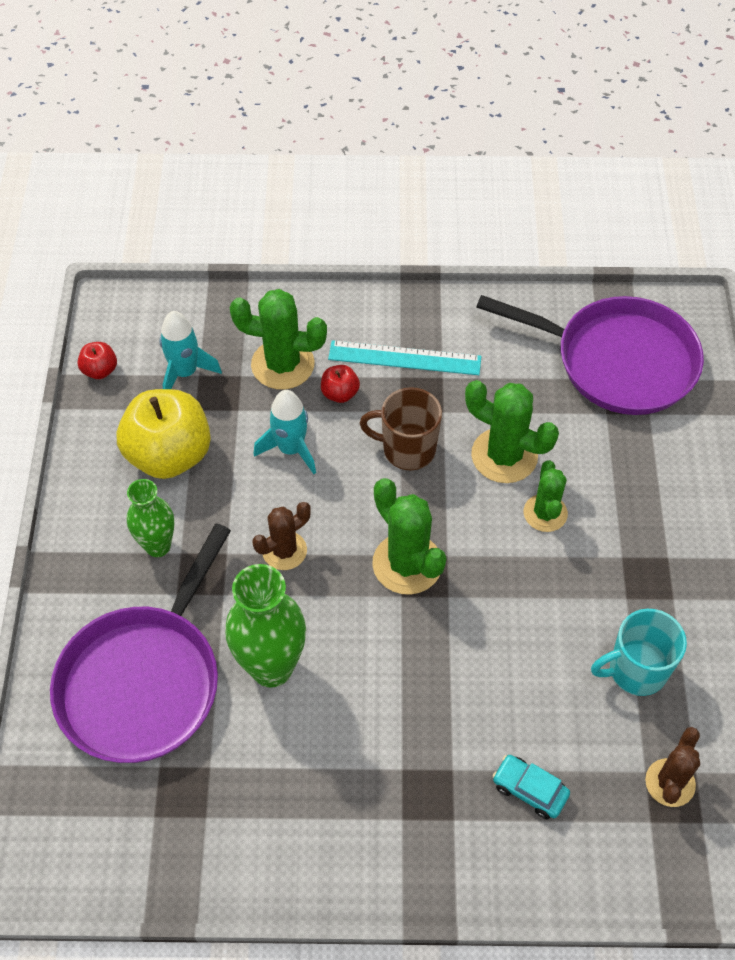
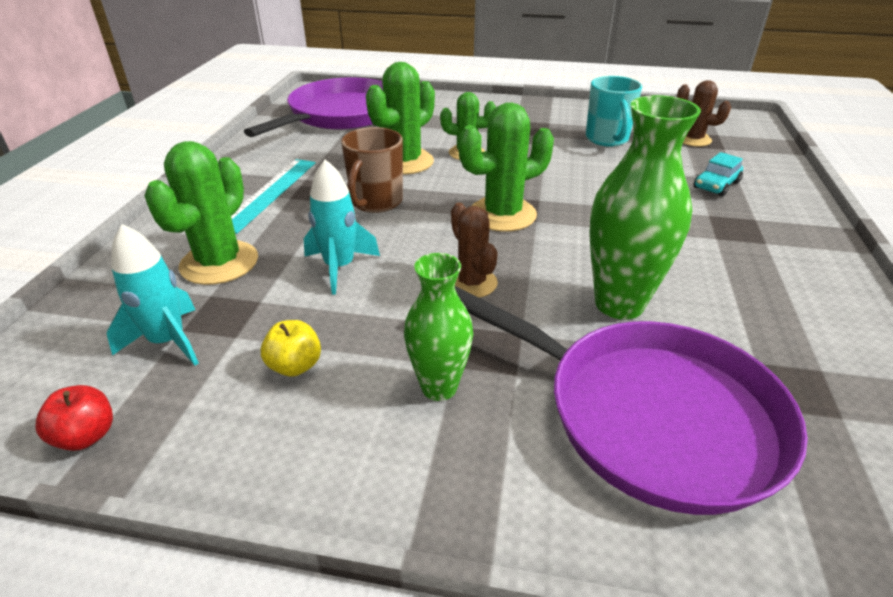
camera: 80 degrees left, 20 degrees down
yellow apple [116,389,211,479] -> yellow apple [261,320,321,377], size x0.44
red apple [321,365,360,403] -> none

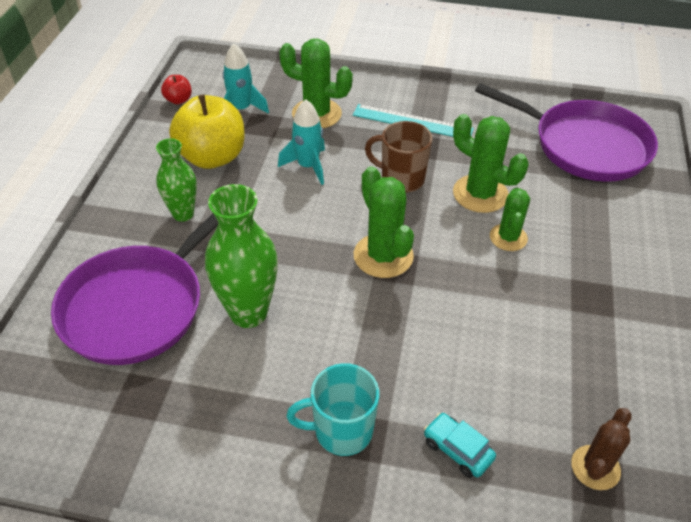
camera: 90 degrees right, 10 degrees up
yellow apple [261,320,321,377] -> yellow apple [169,94,245,169], size x2.26
brown cactus [451,203,498,298] -> none
turquoise mug [586,76,642,147] -> turquoise mug moved to [286,363,380,456]

